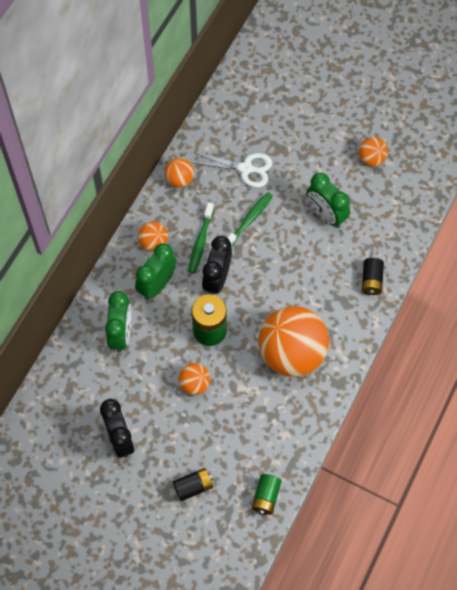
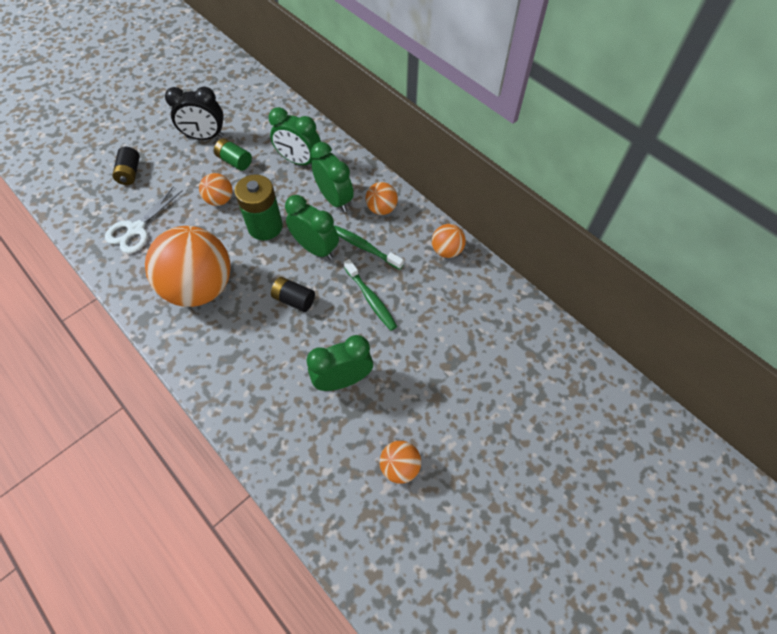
camera: 110 degrees right, 5 degrees down
white scissors [194,152,272,187] -> white scissors moved to [105,186,183,254]
black clock [202,236,232,295] -> green clock [285,195,339,260]
green battery [252,474,281,515] -> green battery moved to [214,138,252,171]
black battery [362,258,384,295] -> black battery moved to [271,277,315,312]

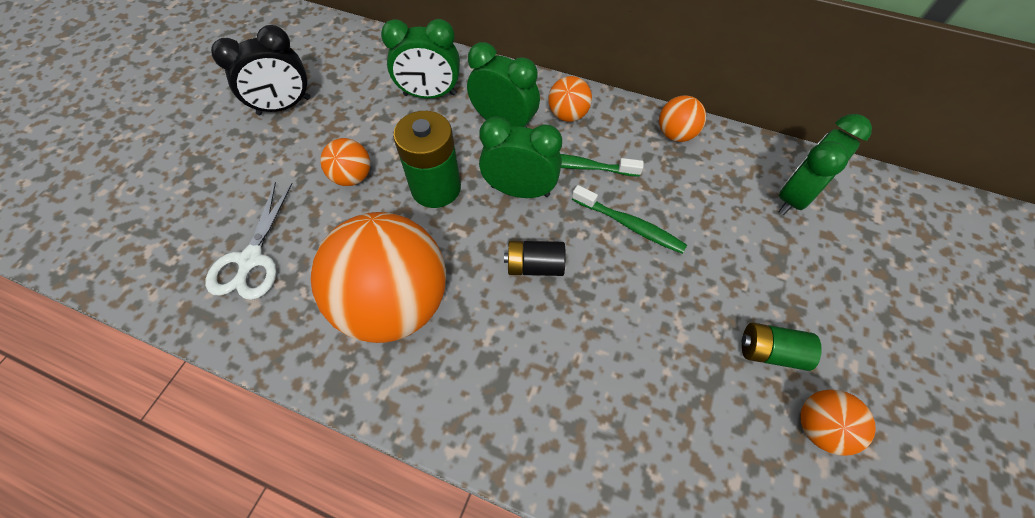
camera: 25 degrees left, 0 degrees up
black battery [112,147,140,185] -> none
green battery [214,138,252,171] -> green battery moved to [742,323,822,371]
green clock [307,335,373,391] -> green clock moved to [778,114,872,215]

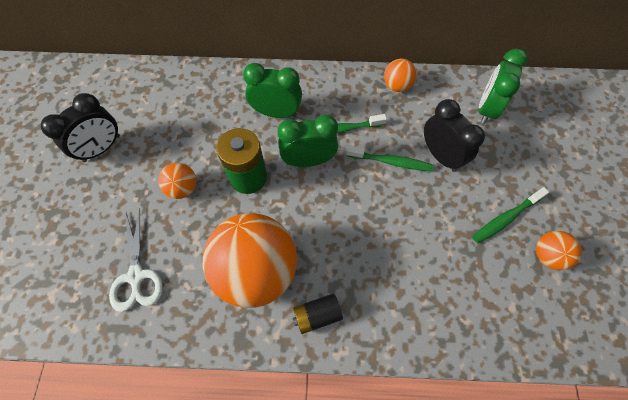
camera: 20 degrees left, 5 degrees up
green clock [381,19,460,99] -> none
black battery [504,241,566,276] -> black battery moved to [293,294,343,334]
orange ball [548,76,592,122] -> none
green battery [742,323,822,371] -> green toothbrush [472,187,549,243]
none -> black clock [424,99,485,172]

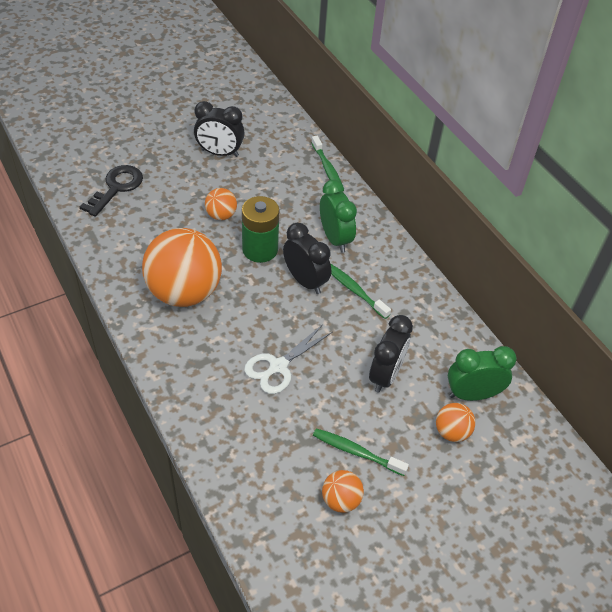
camera: 55 degrees right, 15 degrees down
white scissors [109,208,163,312] -> white scissors moved to [244,324,333,394]
green clock [278,115,338,167] -> black clock [283,223,331,294]
black battery [293,294,343,334] -> none
green toothbrush [347,145,433,171] -> green toothbrush moved to [312,136,344,192]
orange ball [384,59,417,92] -> orange ball moved to [436,403,475,442]
none -> black key [80,165,143,217]

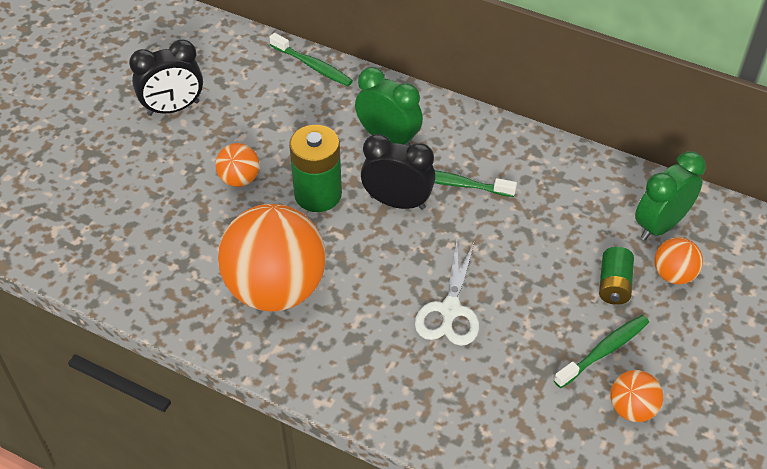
camera: 30 degrees left, 0 degrees up
black key [80,165,143,217] -> none
green toothbrush [313,428,409,476] -> green toothbrush turned 150 degrees clockwise [554,315,649,388]
black clock [369,315,413,393] -> none
none -> green battery [599,247,634,305]

